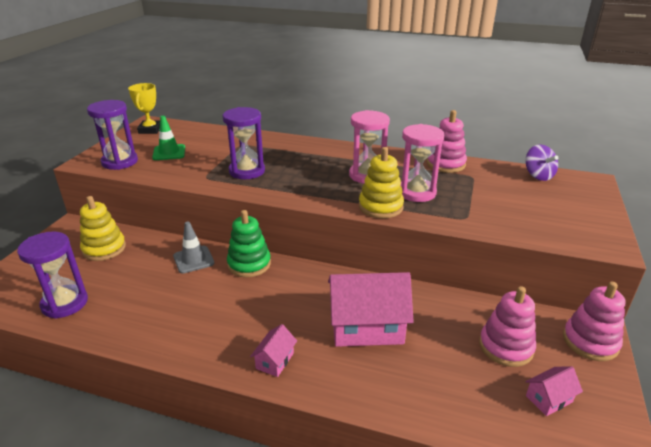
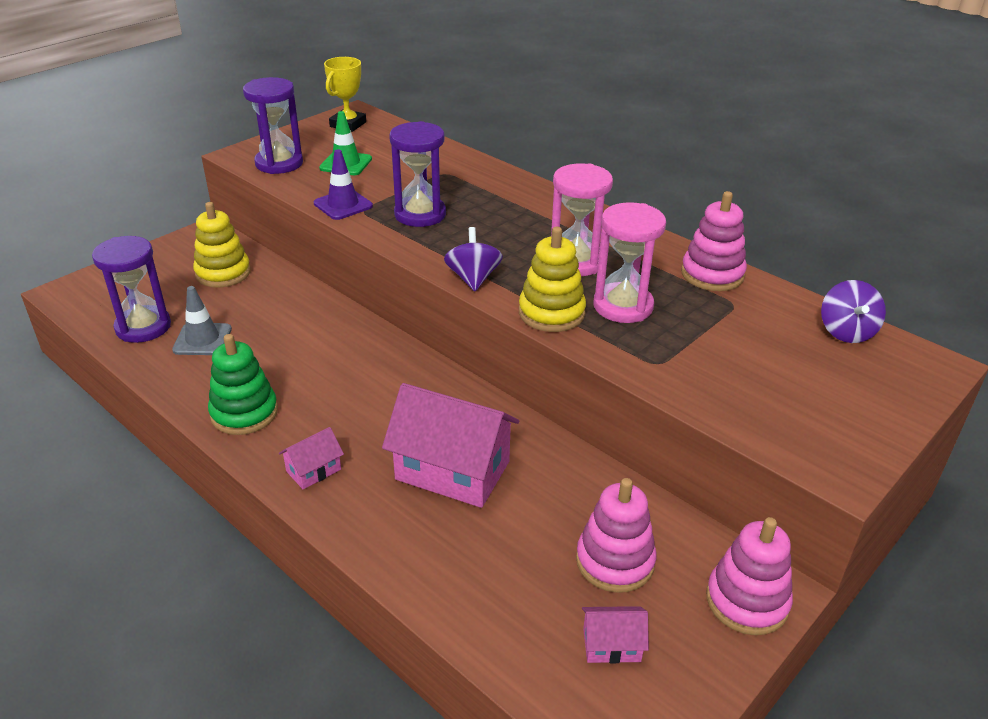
camera: 25 degrees right, 5 degrees up
grey traffic cone [173,221,214,274] -> grey traffic cone moved to [172,286,232,355]
green stacking toy [227,210,271,277] -> green stacking toy moved to [208,334,278,435]
none -> purple traffic cone [314,149,373,220]
none -> purple spinning top [444,227,503,291]

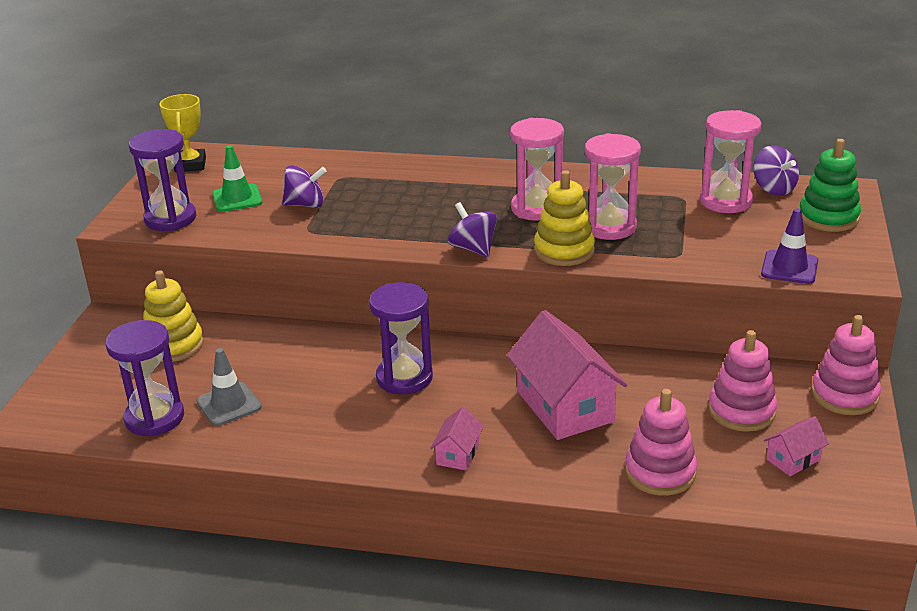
camera: 30 degrees left, 5 degrees down
green stacking toy [208,334,278,435] -> green stacking toy moved to [800,139,861,232]
purple traffic cone [314,149,373,220] -> purple traffic cone moved to [761,209,818,284]
pink house [382,383,519,508] -> pink house turned 75 degrees clockwise [507,310,627,440]
purple hourglass [389,121,446,227] -> purple hourglass moved to [369,282,433,394]
pink stacking toy [681,191,747,291] -> pink stacking toy moved to [625,389,697,496]
none -> purple spinning top [282,165,327,208]
none -> pink hourglass [700,110,761,213]

